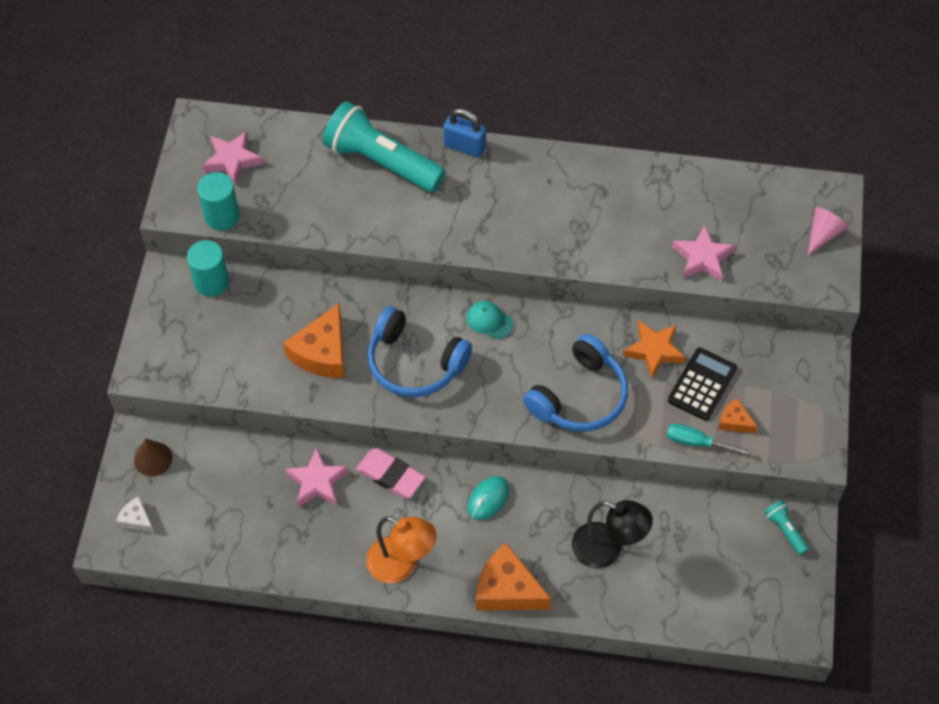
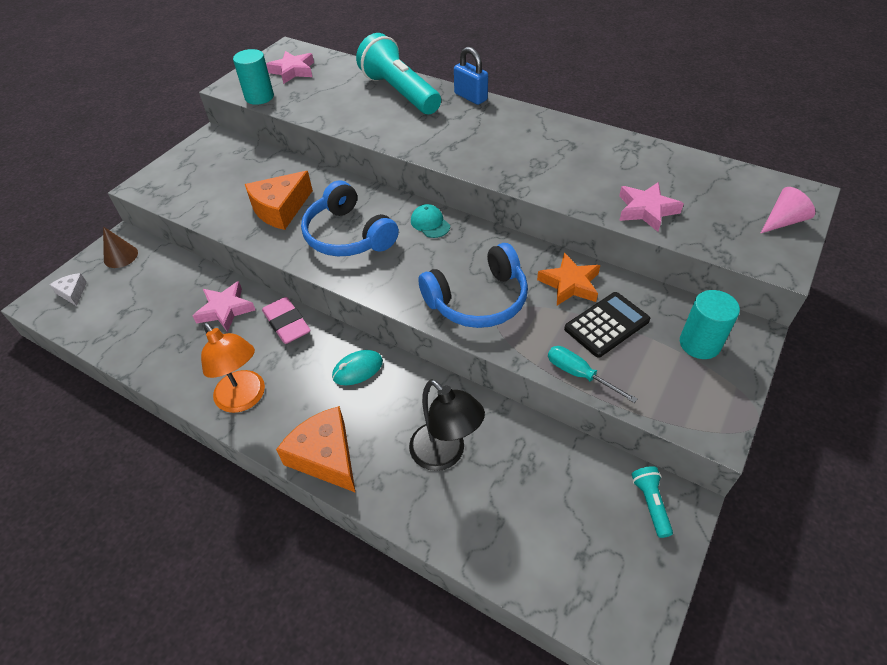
camera: 25 degrees right, 10 degrees down
turquoise cylinder [187,240,229,297] -> turquoise cylinder moved to [680,290,740,359]
orange cheese [718,398,757,433] -> none

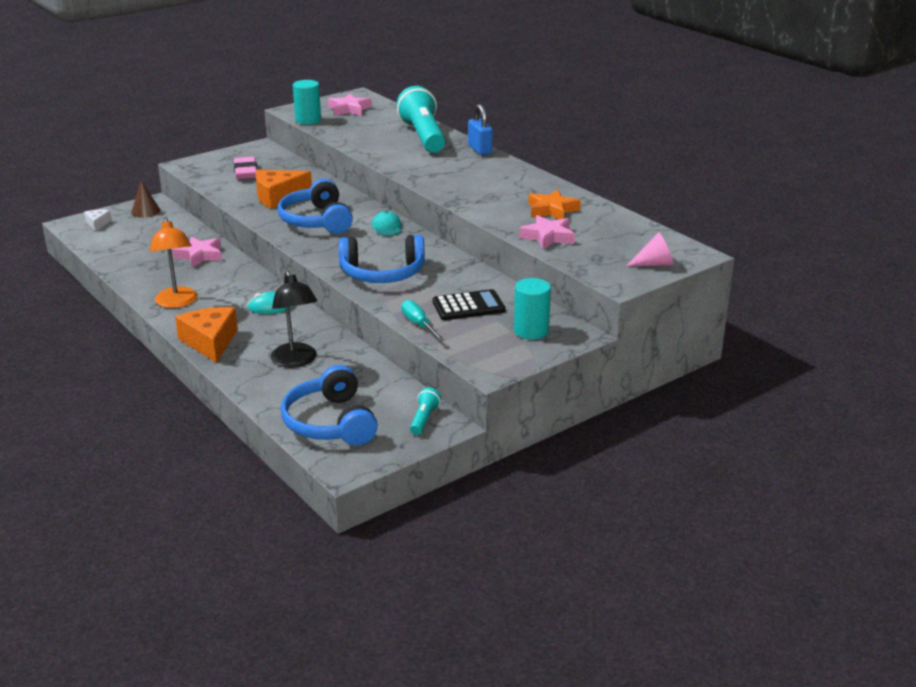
camera: 20 degrees right, 20 degrees down
pink eraser [262,297,311,344] -> pink eraser moved to [234,157,257,179]
orange star [537,253,600,305] -> orange star moved to [528,190,581,219]
none -> blue headphones [281,365,378,446]

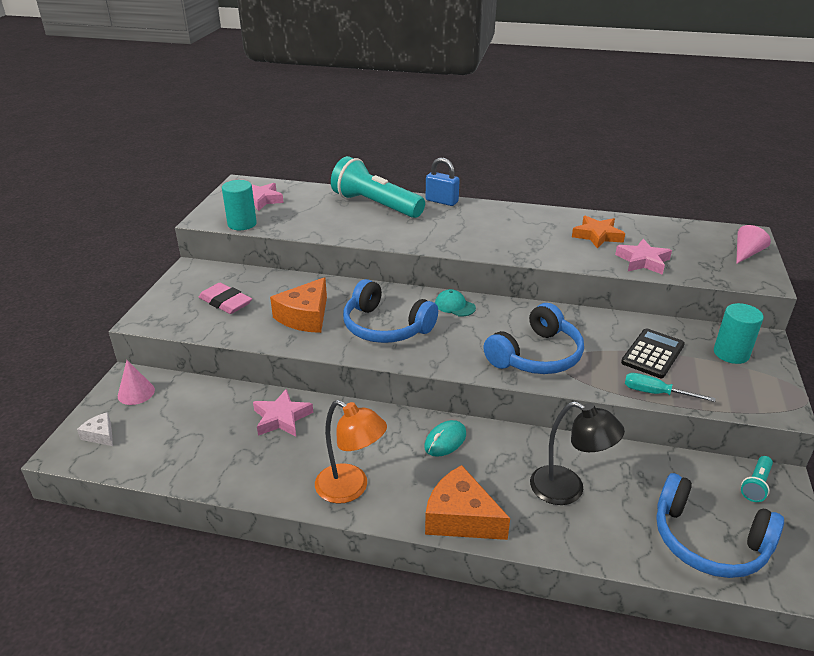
camera: 40 degrees left, 5 degrees up
brown cone [131,180,160,218] -> pink cone [118,360,155,405]
turquoise flashlight [410,388,441,435] -> turquoise flashlight turned 120 degrees counterclockwise [741,456,773,502]

